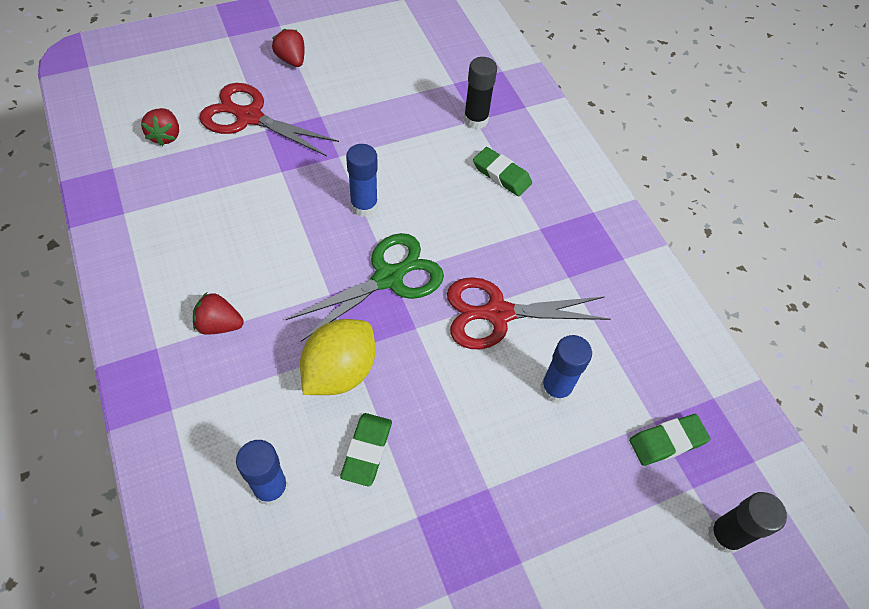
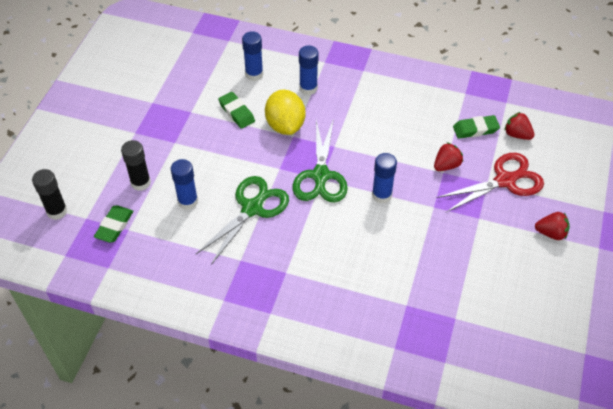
camera: 135 degrees right, 5 degrees down
red strawberry [193,292,244,335] -> red strawberry moved to [434,142,463,171]
red scissors [447,277,610,349] -> green scissors [196,176,289,265]
black glue stick [464,57,497,129] -> black glue stick moved to [121,140,151,191]
green eraser [473,147,532,196] -> green eraser moved to [453,115,500,139]
none -> blue glue stick [299,45,318,95]

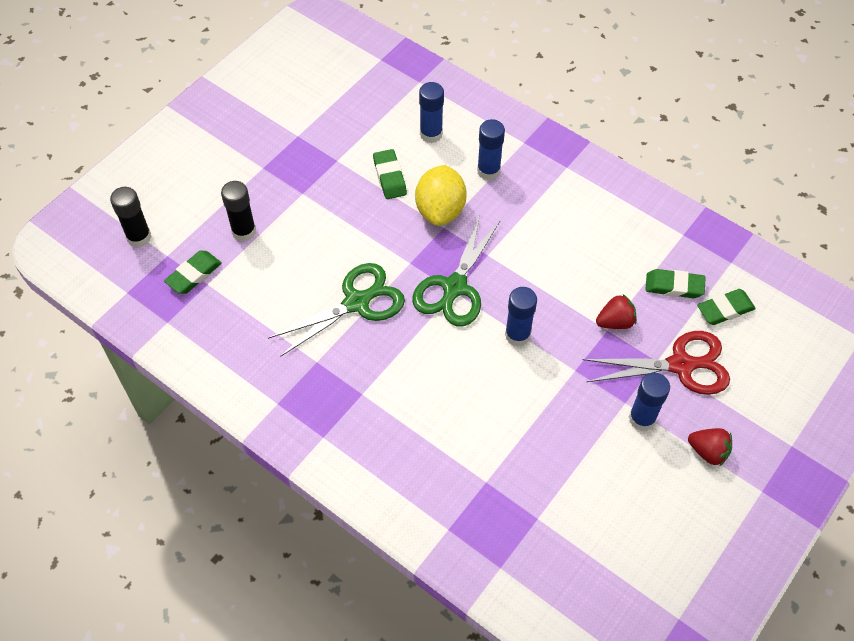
camera: 20 degrees right, 5 degrees up
blue glue stick [171,159,198,210] -> blue glue stick moved to [629,373,670,431]
red strawberry [504,112,535,140] -> green eraser [697,289,756,325]

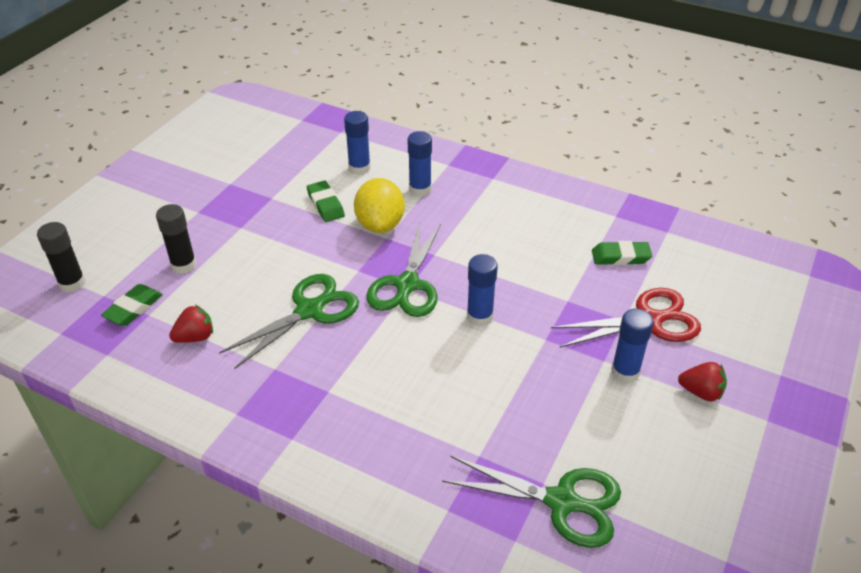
camera: 10 degrees left, 15 degrees down
red strawberry [596,294,637,329] -> red strawberry moved to [169,305,213,343]
green eraser [697,289,756,325] -> none
none -> green scissors [442,456,621,548]

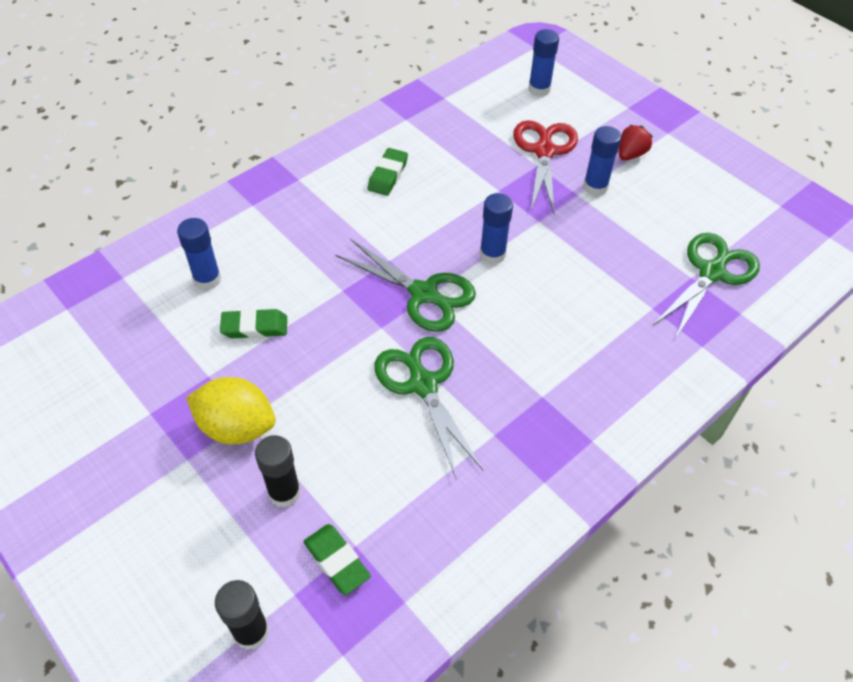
camera: 70 degrees left, 10 degrees up
red strawberry [169,305,213,343] -> none
yellow lemon [354,178,405,233] -> yellow lemon moved to [186,377,276,445]
blue glue stick [408,131,432,197] -> blue glue stick moved to [528,29,559,97]
green eraser [592,241,652,265] -> green eraser moved to [368,148,408,196]

